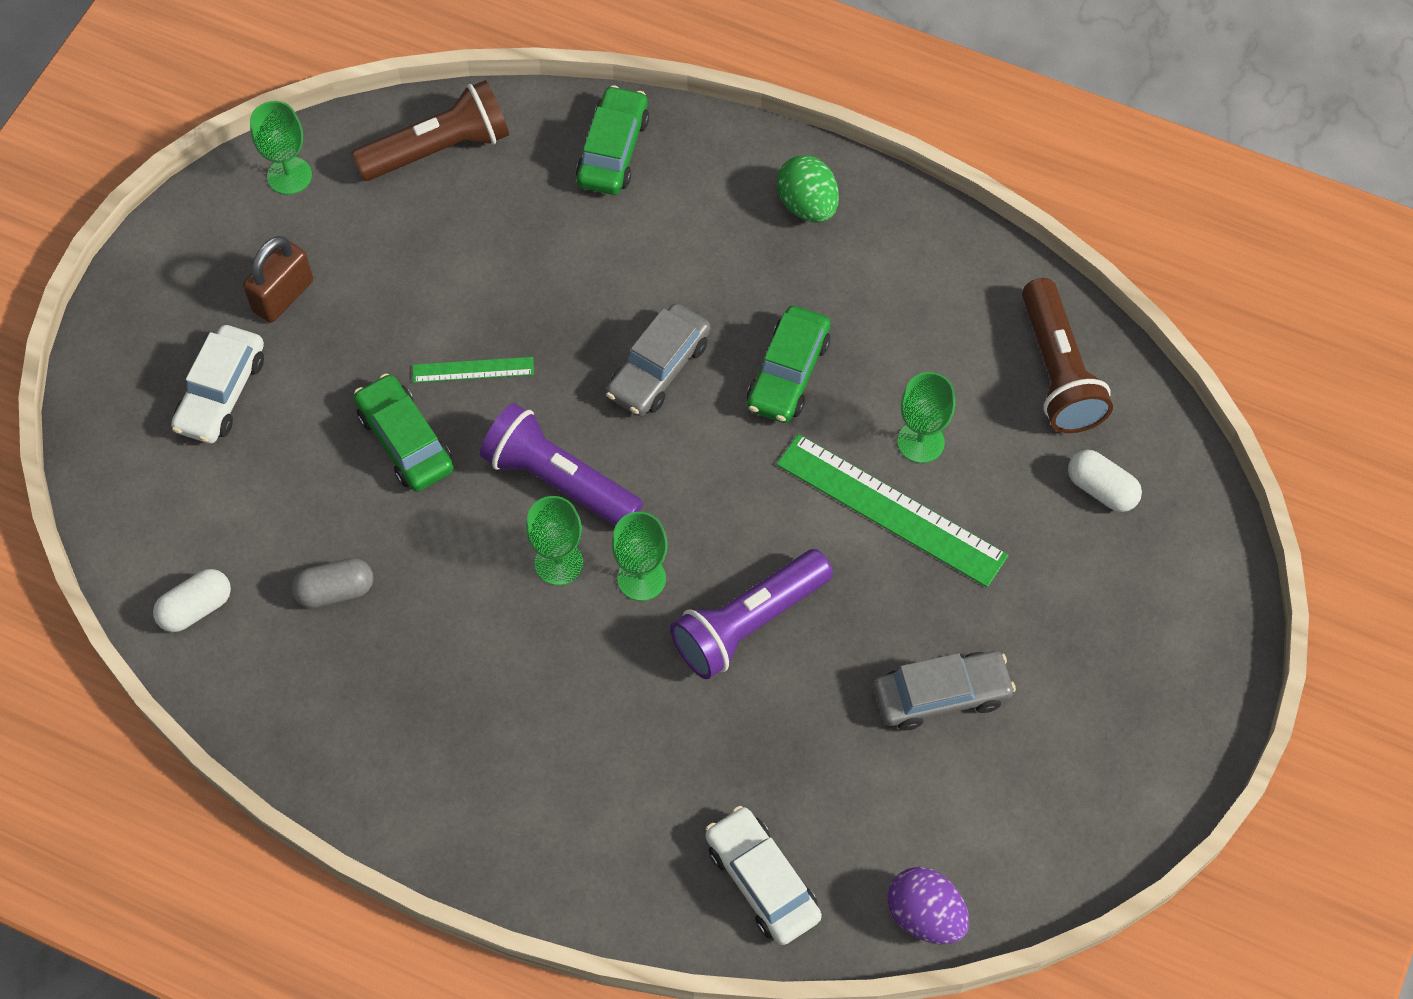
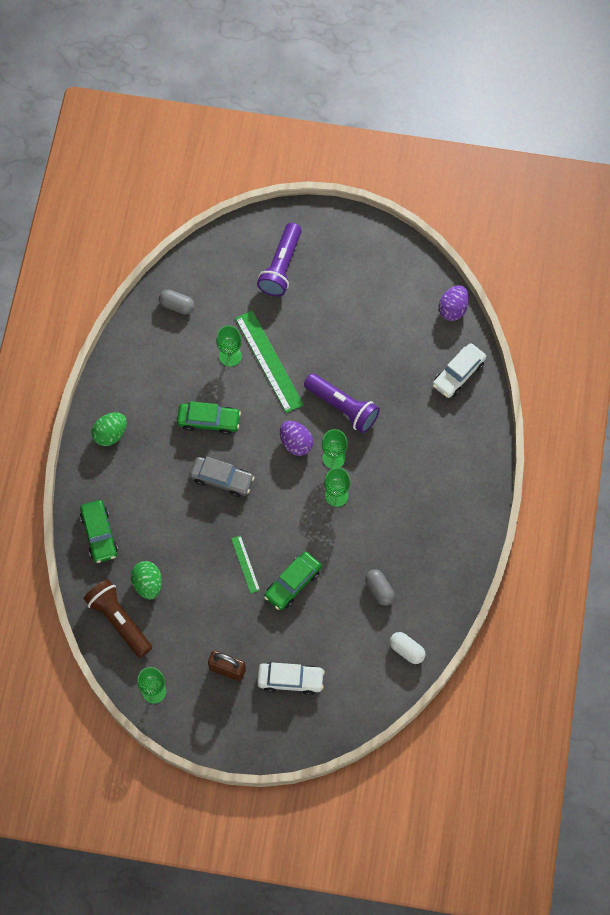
camera: 105 degrees left, 5 degrees up
purple flashlight [480,403,643,526] -> purple flashlight moved to [257,223,302,297]
green car [576,85,649,195] -> green car turned 105 degrees counterclockwise [80,500,118,563]
green ruler [777,434,1008,587] -> green ruler turned 45 degrees counterclockwise [235,311,304,413]
grey car [874,651,1016,730] -> none
brown flashlight [1022,278,1113,433] -> grey capsule [159,290,194,314]
white capsule [1068,450,1142,512] -> none
none -> green egg [131,561,162,599]
none -> purple egg [280,421,313,456]

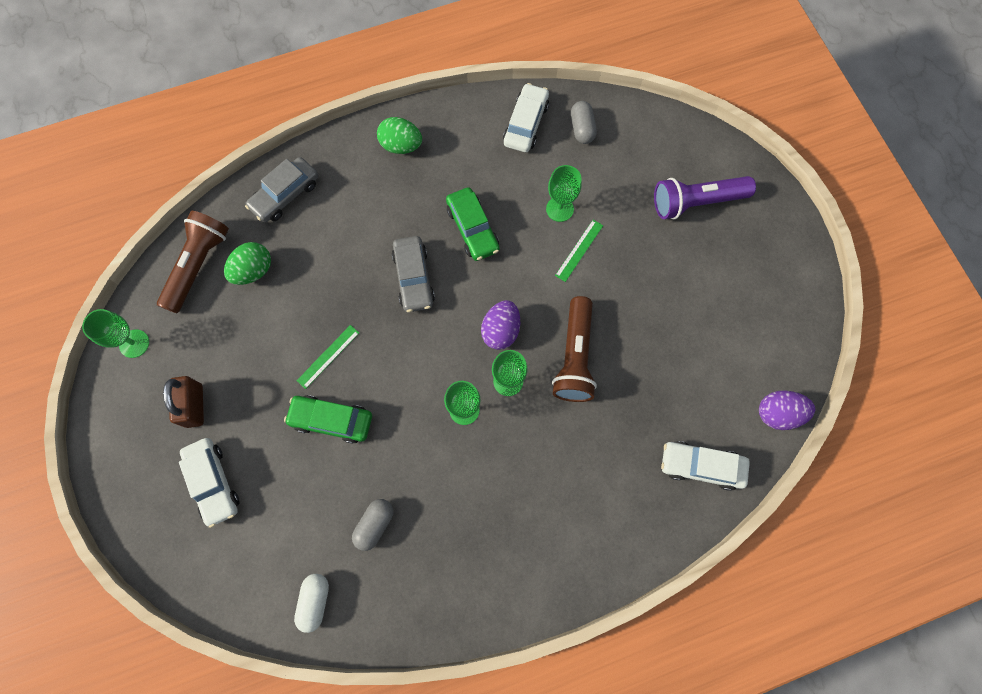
camera: 60 degrees right, 5 degrees up
green car [80,500,118,563] -> grey car [245,157,318,222]
green ruler [235,311,304,413] -> green ruler [555,220,603,282], size x0.50
purple flashlight [304,373,380,433] -> brown flashlight [552,296,597,402]
none -> white car [503,83,549,152]

